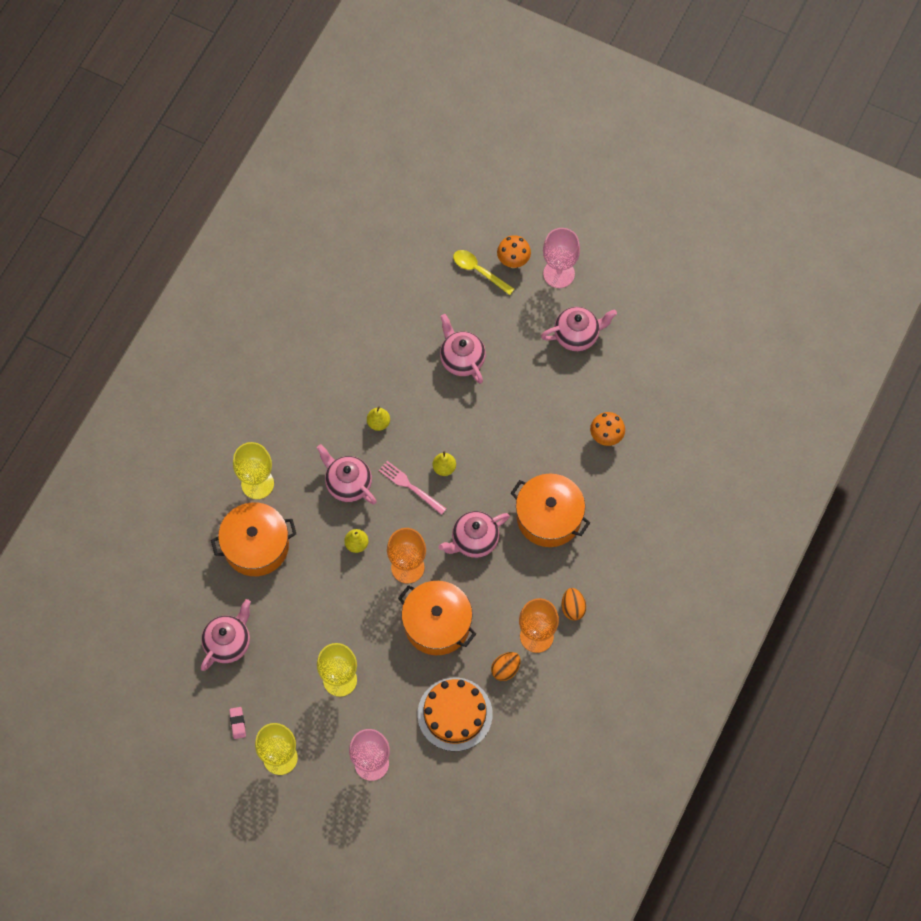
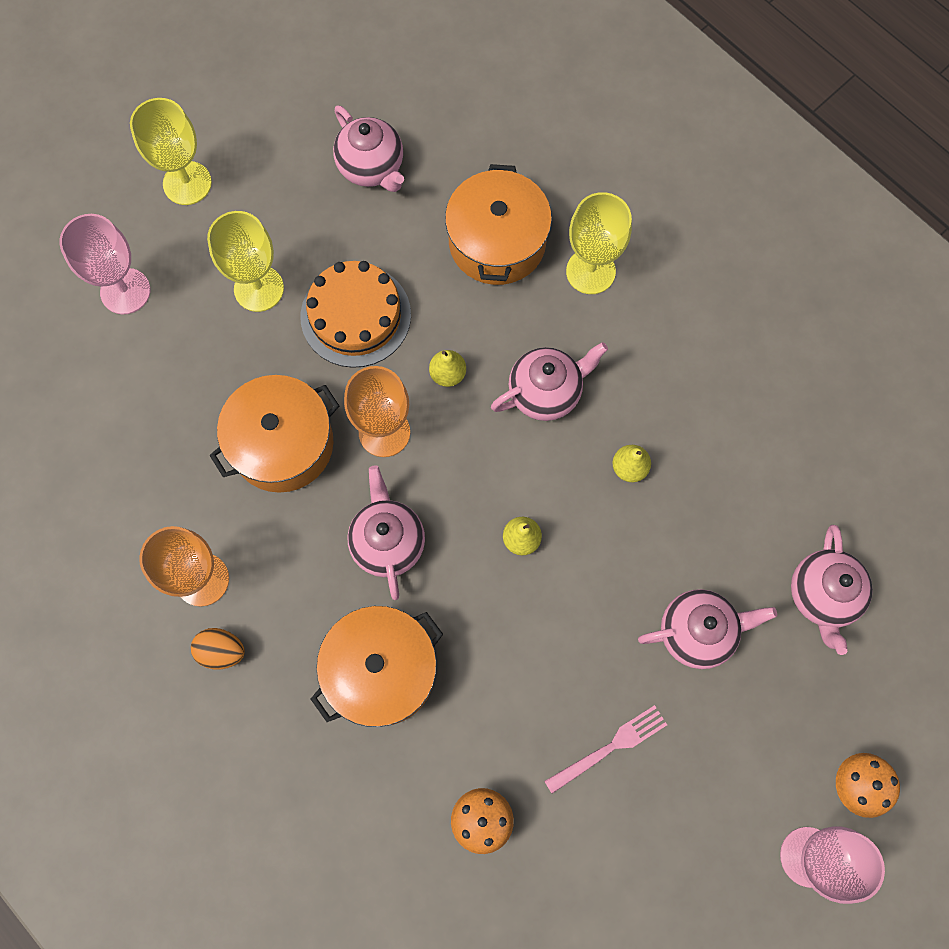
camera: 110 degrees right, 5 degrees up
pink eraser [229,707,246,739] -> none
pink fork [379,461,446,515] -> pink fork moved to [544,705,667,794]
orange cake [417,678,493,751] -> orange cake moved to [300,261,411,368]
yellow spoon [453,250,514,295] -> none
orange egg [491,652,521,681] -> none
pink teapot [541,307,617,351] -> pink teapot moved to [791,525,873,655]

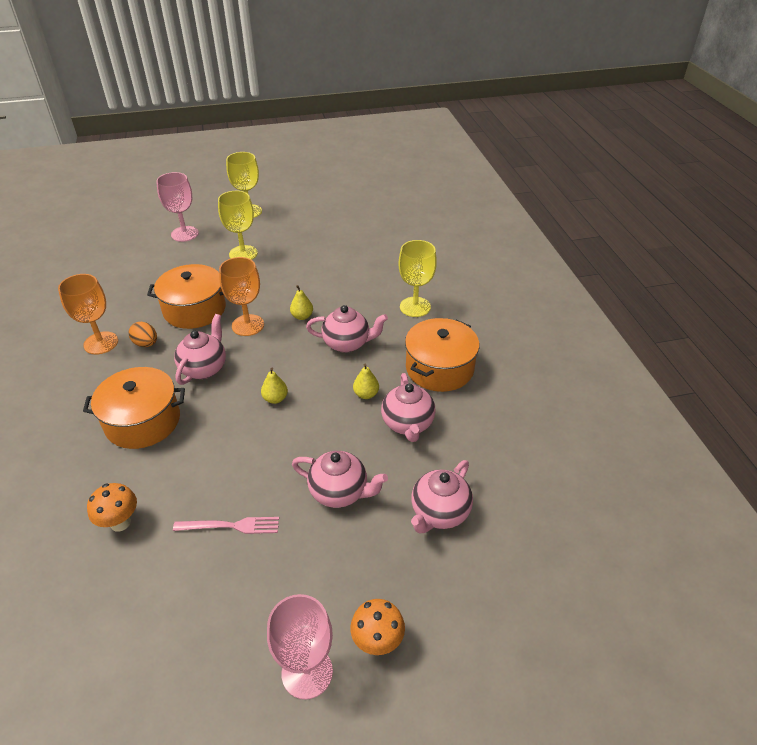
camera: 30 degrees right, 30 degrees down
orange egg [191,628,245,669] -> orange egg moved to [129,322,157,347]
orange cake [300,261,411,368] -> none
pink teapot [333,105,404,192] -> pink teapot moved to [381,373,436,442]
orange pot [445,164,552,285] -> orange pot moved to [405,318,479,392]

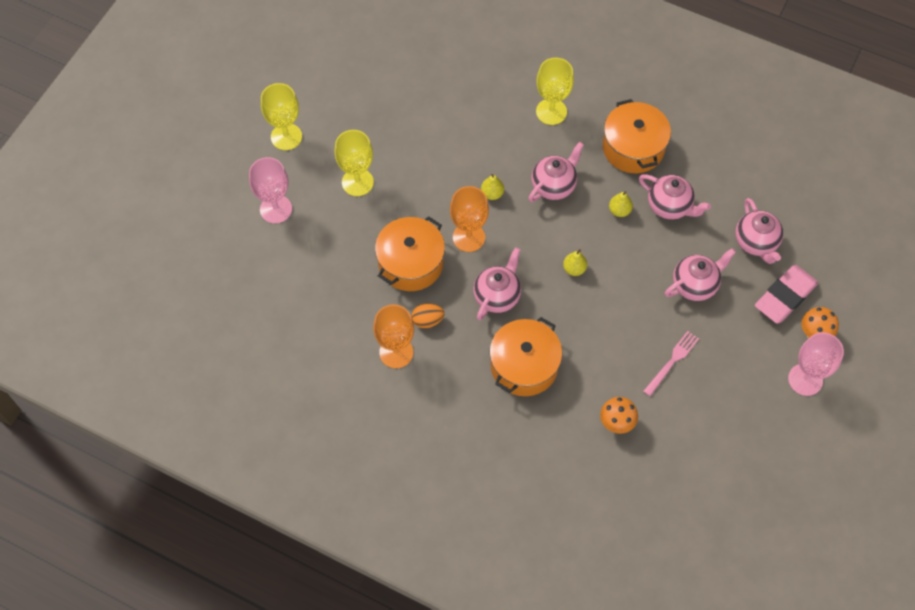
camera: 50 degrees left, 20 degrees up
pink teapot [174,314,226,385] -> pink teapot turned 60 degrees clockwise [473,248,521,321]
none -> pink eraser [755,265,818,324]

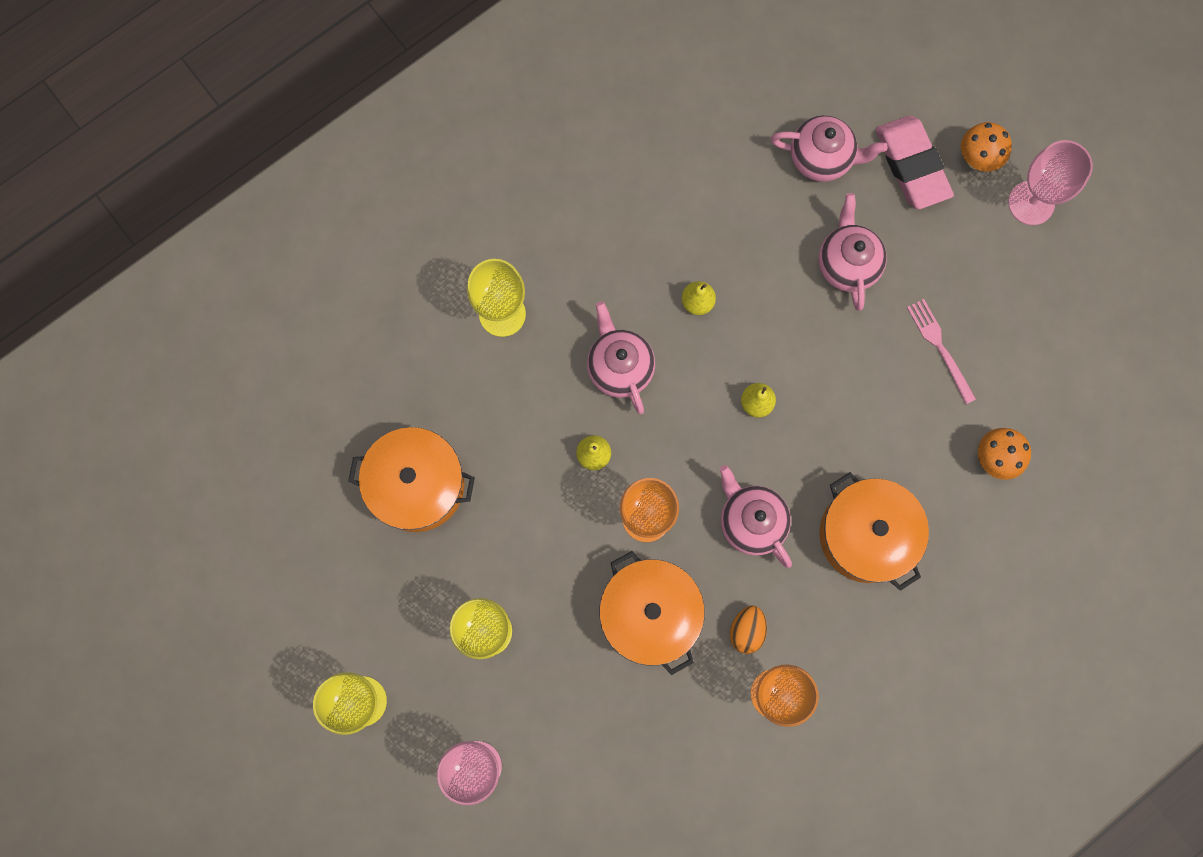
camera: 65 degrees left, 15 degrees up
orange pot [603,99,671,173] -> orange pot moved to [348,427,475,532]
pink teapot [639,174,711,219] -> none

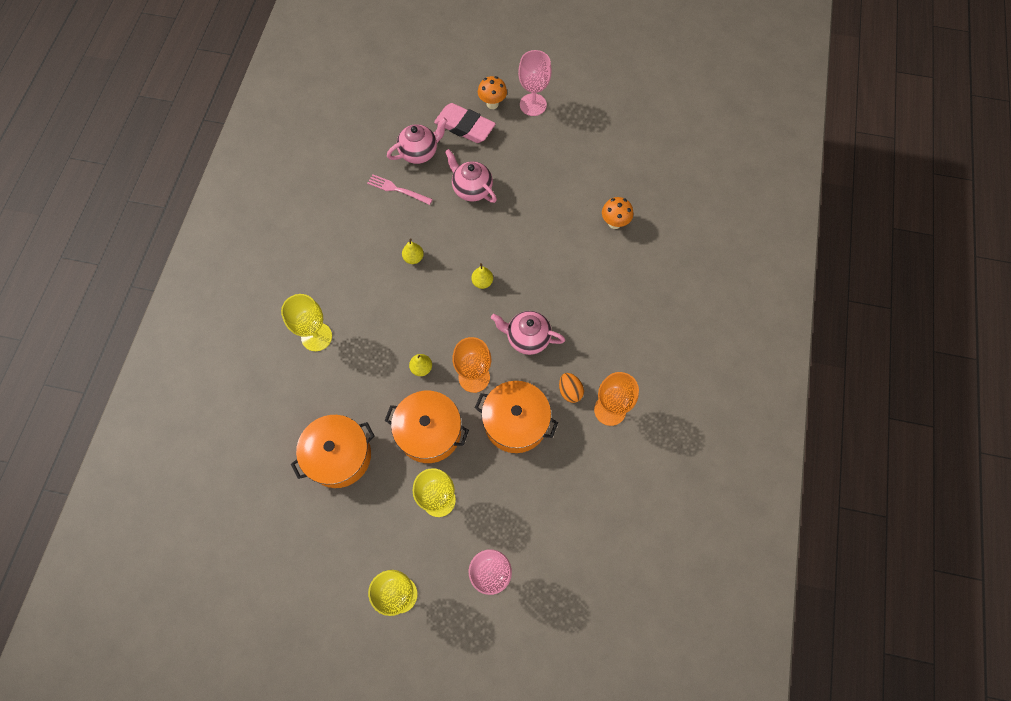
camera: 40 degrees left, 10 degrees down
pink teapot [587,301,655,414] -> none
orange pot [819,472,929,591] -> orange pot moved to [384,391,469,463]
pink fork [907,299,976,404] -> pink fork moved to [367,174,433,205]

